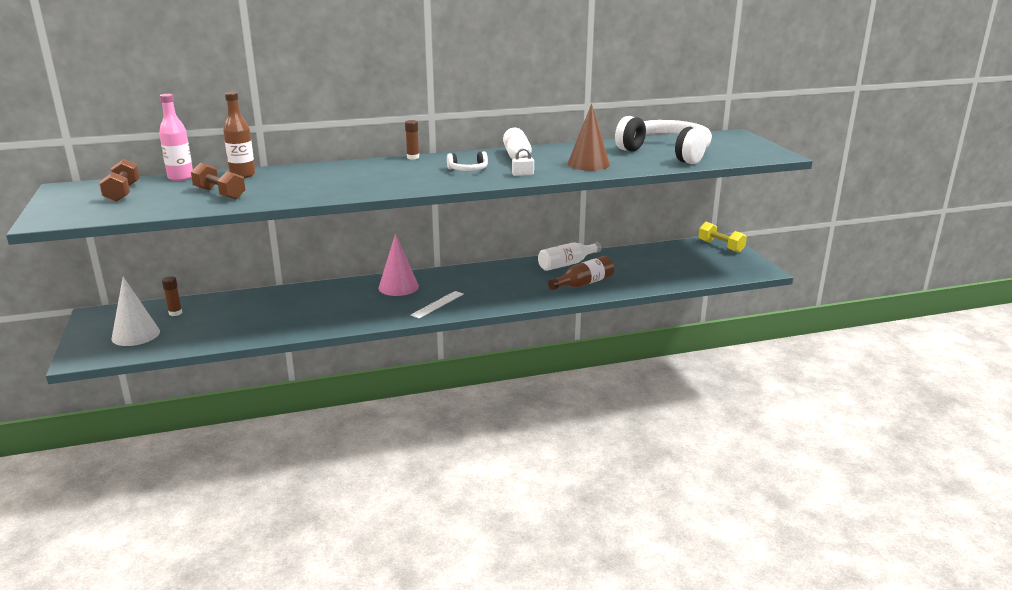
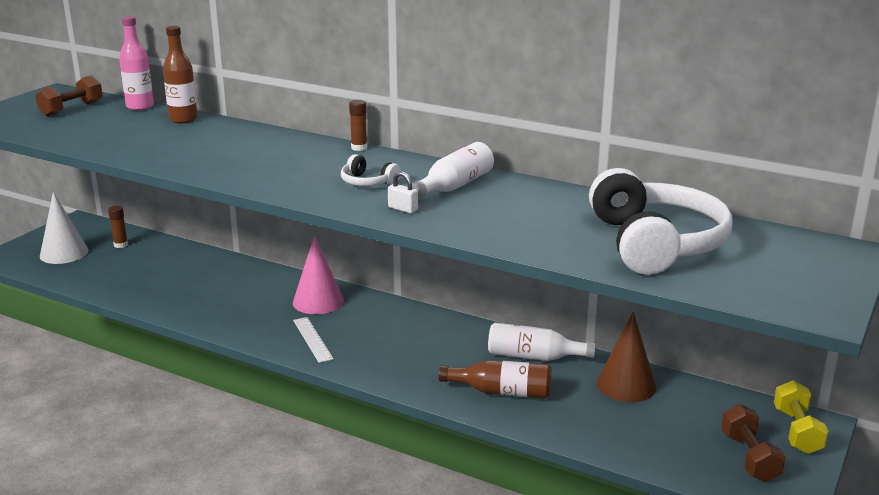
camera: 45 degrees right, 0 degrees up
brown dumbbell [191,163,245,200] -> brown dumbbell moved to [721,404,786,482]
white ruler [411,291,464,319] -> white ruler turned 75 degrees clockwise [293,317,334,363]
brown cone [568,104,610,171] -> brown cone moved to [597,311,656,402]

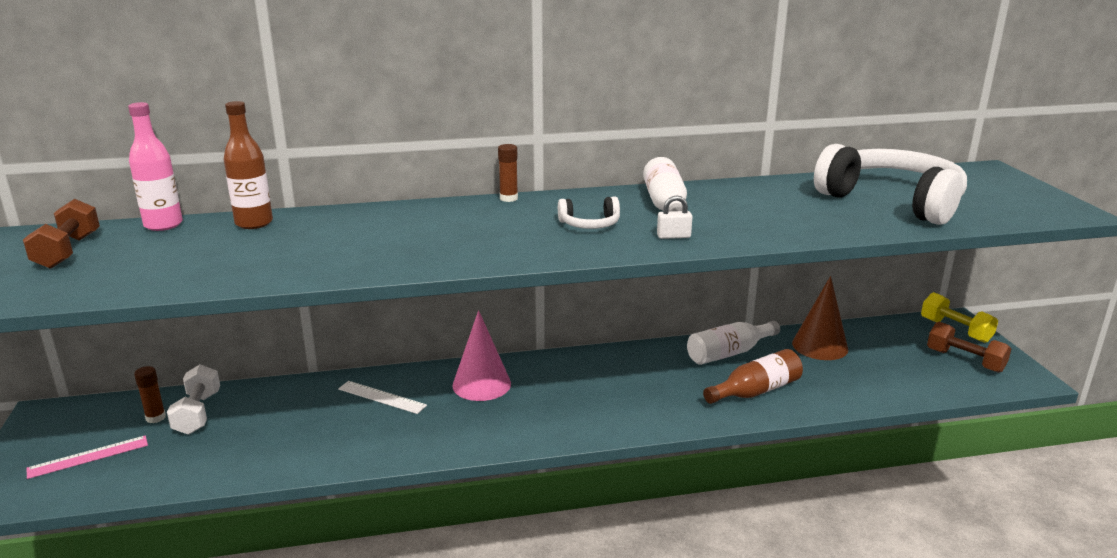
camera: 40 degrees left, 0 degrees up
white cone [40,192,89,264] -> pink ruler [27,435,148,479]
white ruler [293,317,334,363] -> white ruler moved to [338,381,427,414]
none -> white dumbbell [167,364,220,435]

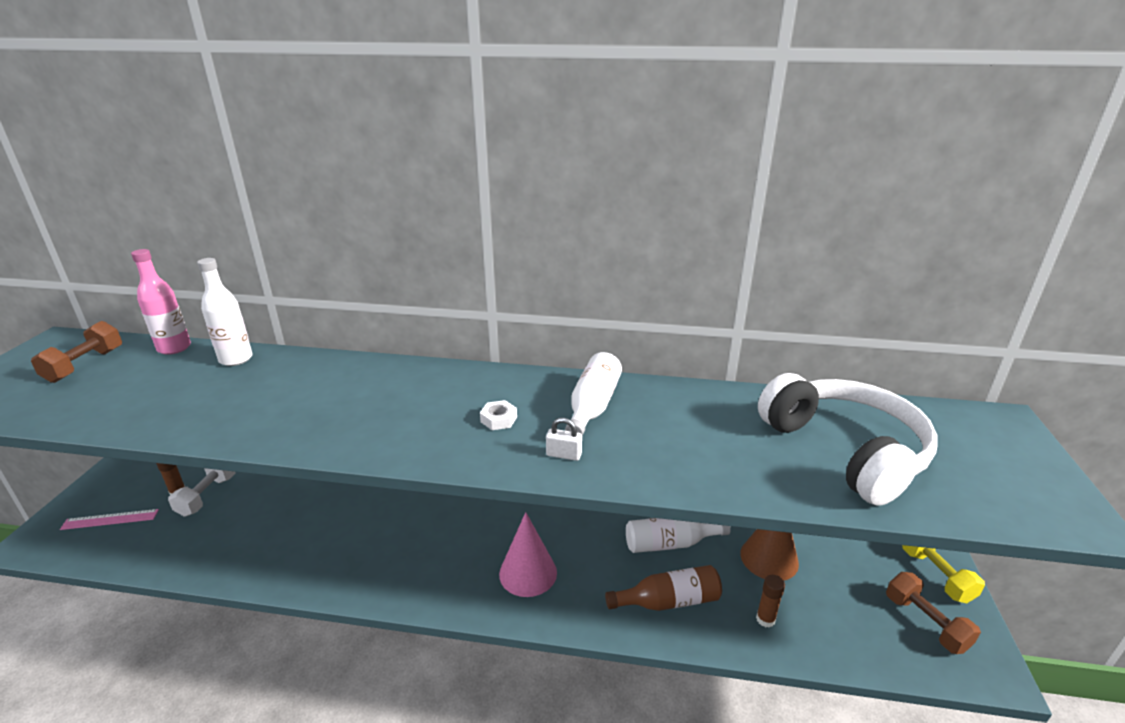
camera: 20 degrees right, 5 degrees up
brown bottle [224,101,273,229] -> white bottle [197,258,253,366]
white ruler [338,381,427,414] -> none
pink cone [452,310,511,401] -> pink cone moved to [499,512,557,597]
brown glue stick [498,144,518,202] -> brown glue stick moved to [756,575,785,628]
white headphones [558,196,620,229] -> white nut [480,400,517,430]

